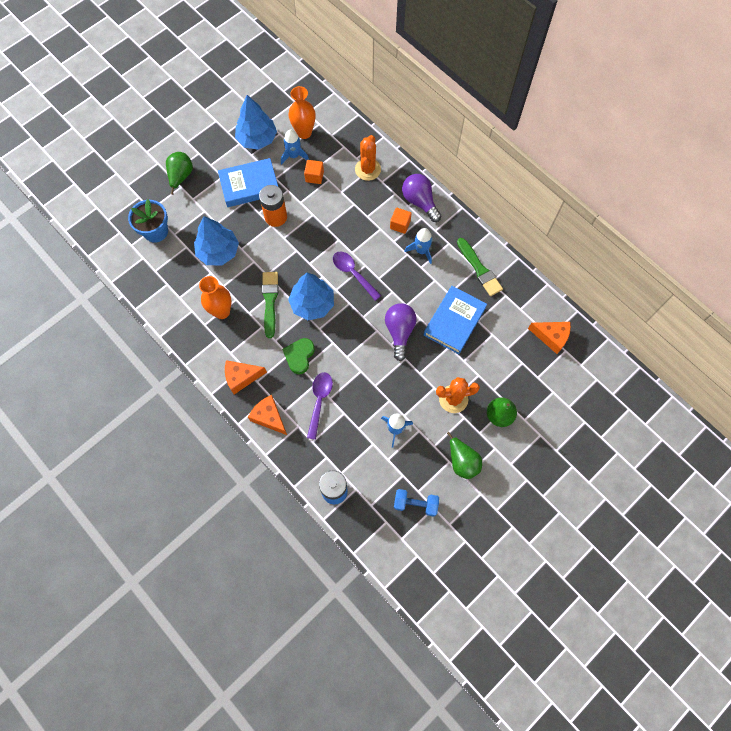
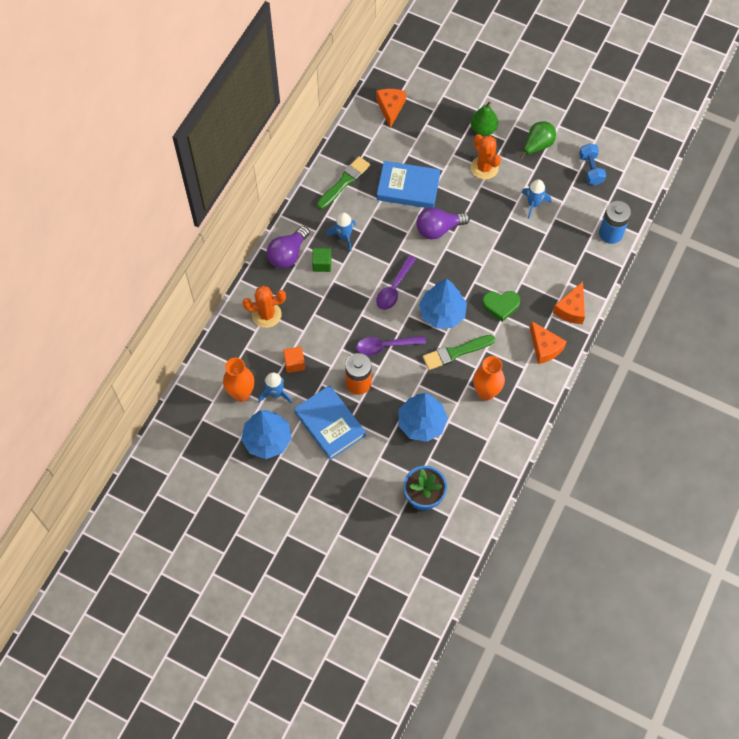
camera: 110 degrees left, 5 degrees down
green pear [166,152,193,195] -> none
purple spoon [307,372,333,440] -> purple spoon moved to [356,336,426,356]
orange cube [390,208,412,234] -> green cube [312,248,331,272]

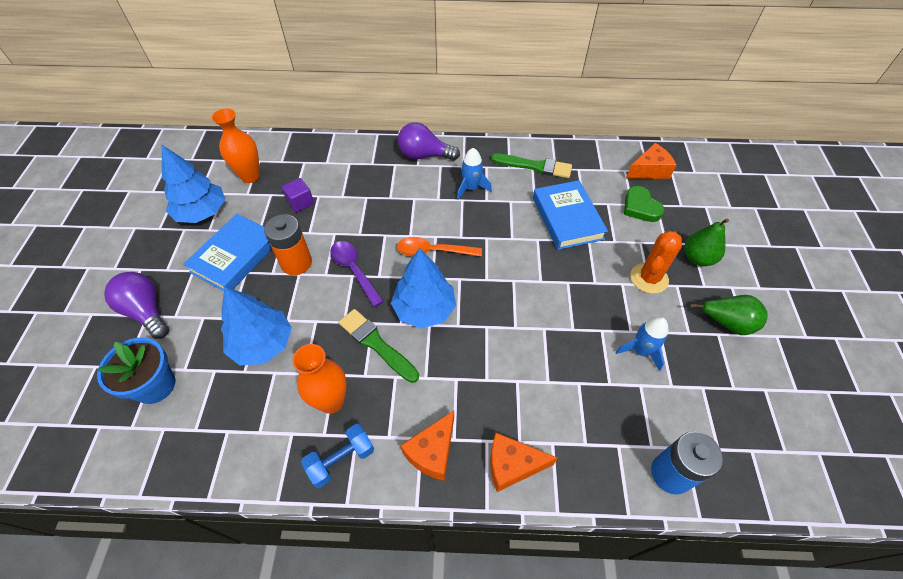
camera: 65 degrees right, 10 degrees down
orange cactus [242,286,286,328] -> none
blue rocket [258,372,292,403] -> none
orange cube [283,347,305,373] -> purple cube [282,178,314,212]
green cube [312,248,331,272] -> none
purple spoon [376,255,416,310] -> orange spoon [397,237,482,257]
purple light bulb [416,207,470,239] -> purple light bulb moved to [104,272,169,339]
green heart [482,291,520,322] -> green heart moved to [624,186,665,222]
blue dumbbell [579,143,606,185] -> blue dumbbell moved to [301,424,374,488]

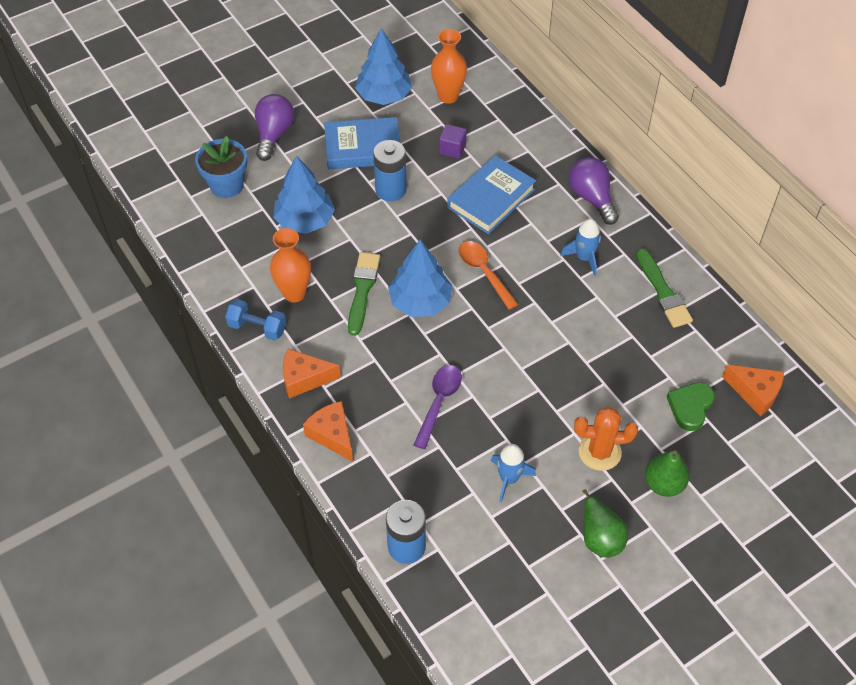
camera: 55 degrees right, 0 degrees up
orange battery [264,214,312,275] -> blue battery [373,140,407,201]
purple spoon [330,241,384,307] -> purple spoon moved to [414,365,462,449]
blue book [533,180,608,250] -> blue book moved to [447,155,536,234]

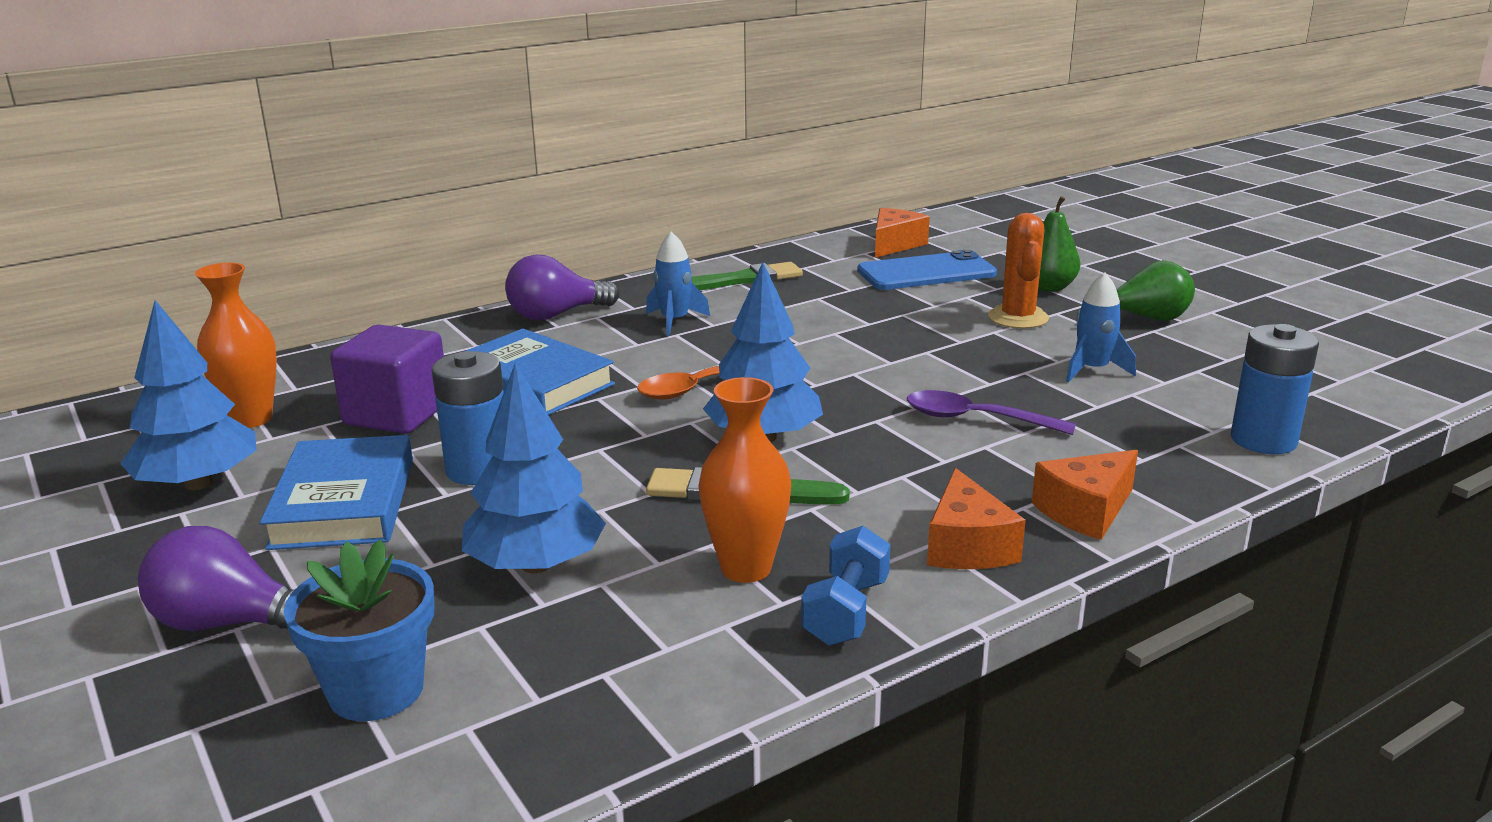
camera: 90 degrees left, 30 degrees down
purple cube [439,124,467,159] -> purple cube [330,324,444,434], size x1.82
green heart [667,382,715,431] -> blue phone [857,250,997,290]

